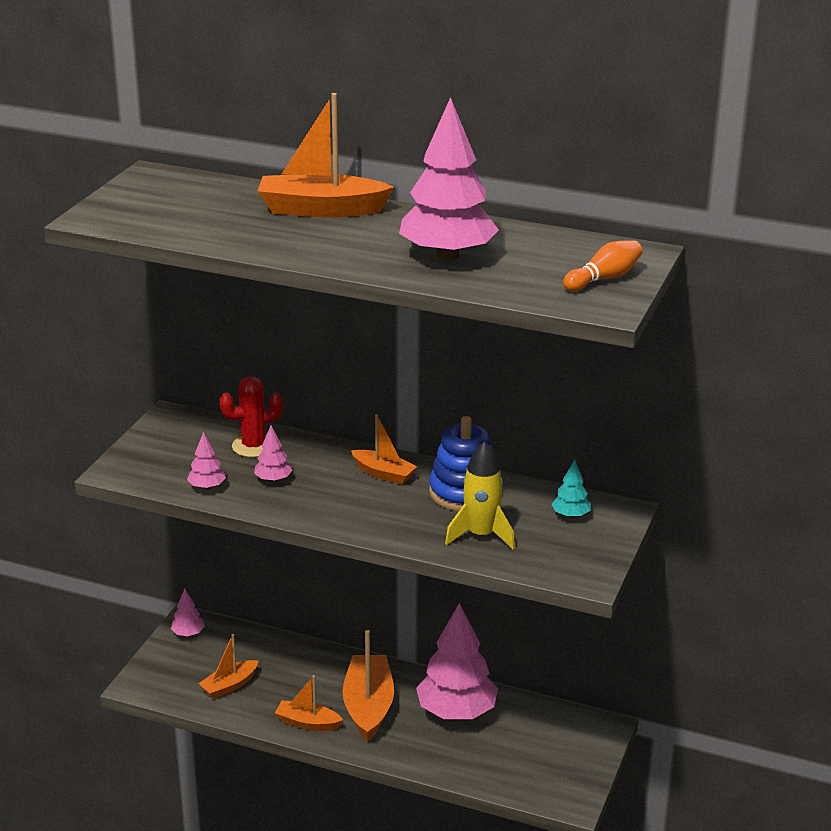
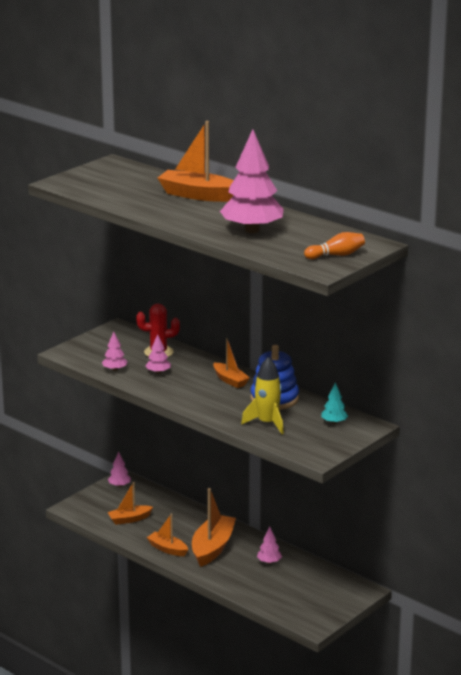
camera: 20 degrees right, 5 degrees down
pink tree [416,603,498,719] -> pink tree [257,527,282,564], size x0.44

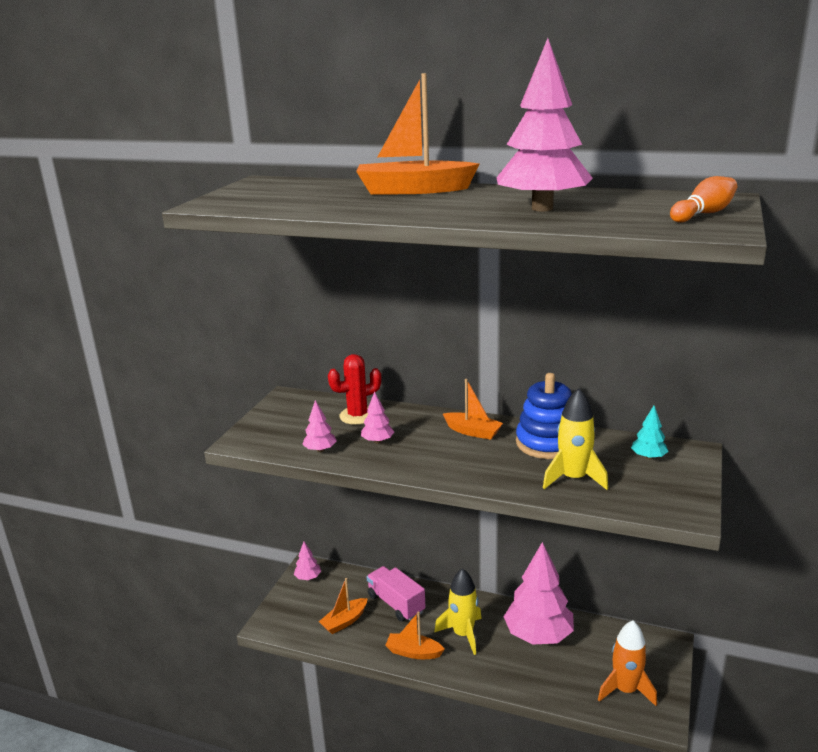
camera: 20 degrees left, 0 degrees up
orange boat [192,488,236,567] -> yellow rocket [434,568,482,655]
pink tree [257,527,282,564] -> pink tree [504,542,574,645], size x2.27
none -> pink truck [367,566,426,622]
none -> orange rocket [598,620,657,706]

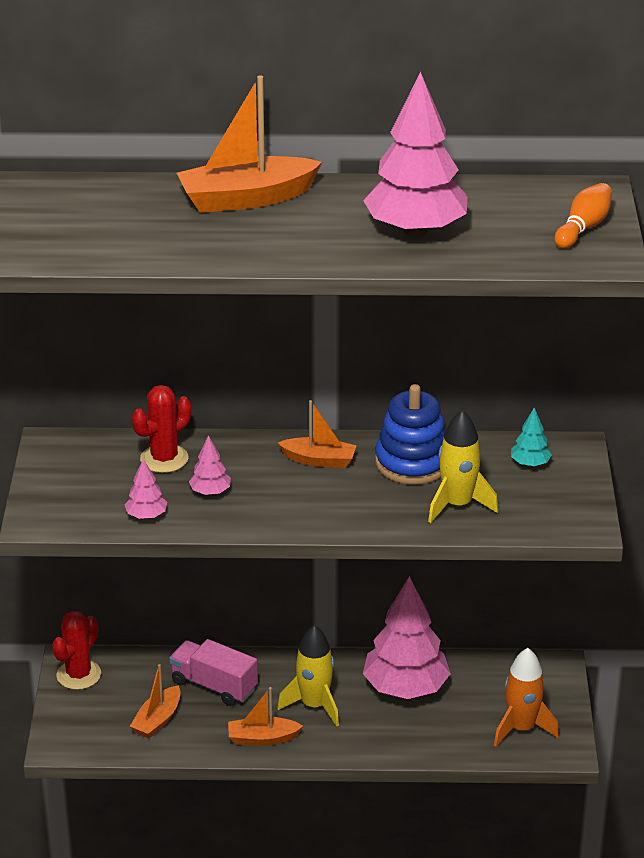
camera: 20 degrees left, 10 degrees up
pink tree [294,542,321,580] -> red cactus [52,611,101,690]

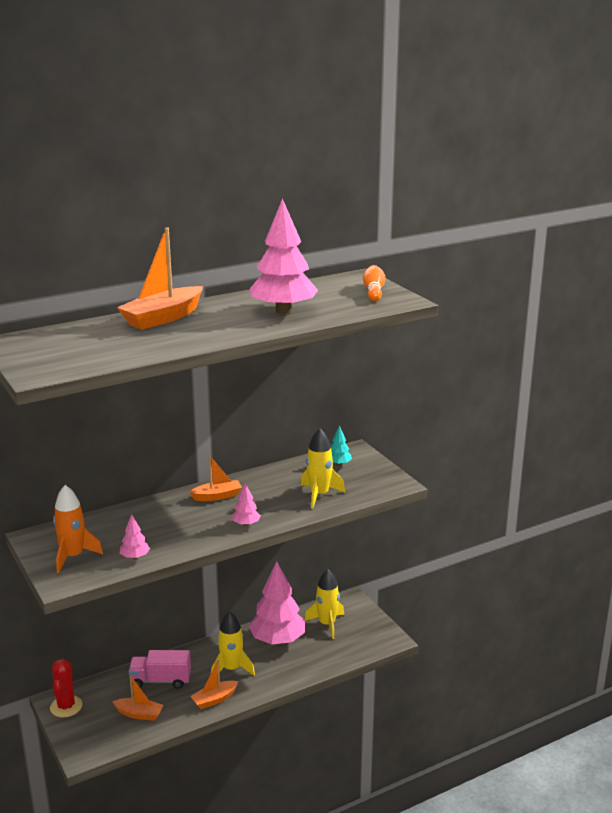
camera: 30 degrees left, 10 degrees down
orange boat [130,664,181,739] -> orange boat turned 75 degrees counterclockwise [112,675,164,721]
red cactus [132,385,191,473] -> none
pink tree [189,435,231,495] -> pink tree moved to [232,483,261,526]
blue stacking toy [375,384,446,485] -> none
orange rocket [494,648,559,747] -> orange rocket moved to [53,485,103,573]
none -> yellow rocket [305,569,344,639]

